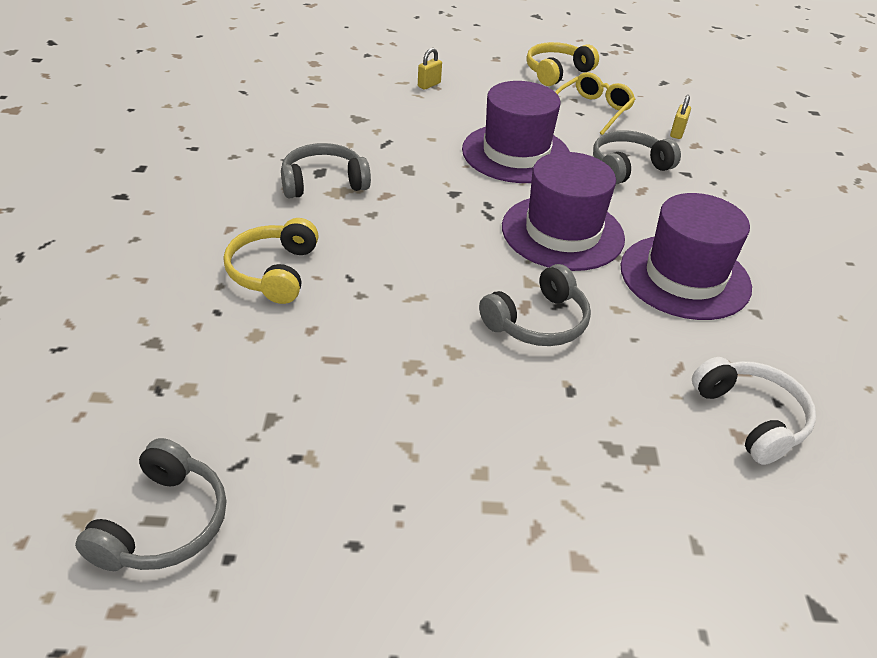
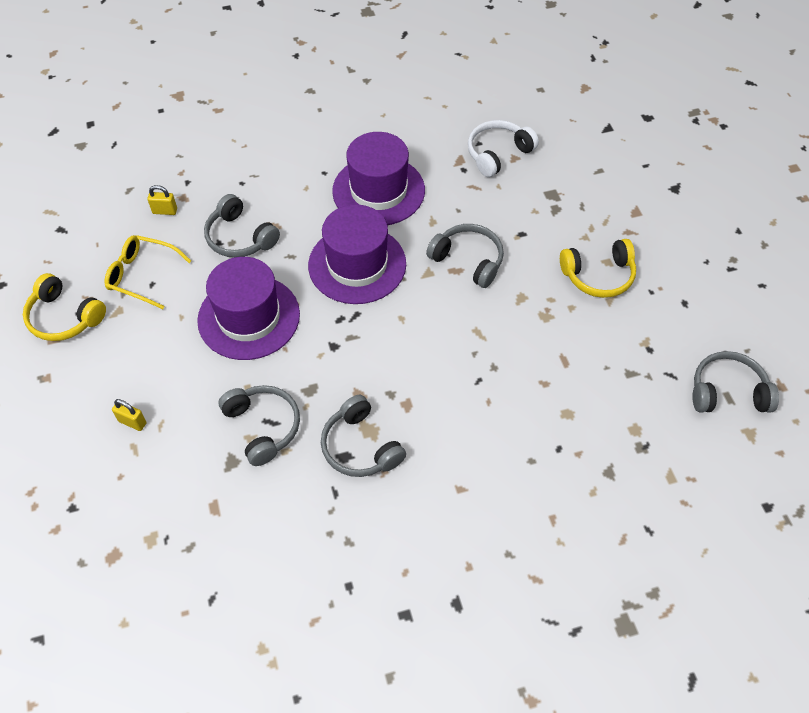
camera: 105 degrees left, 15 degrees up
yellow headphones [224,218,319,304] -> yellow headphones moved to [560,239,636,298]
none -> grey headphones [219,385,300,466]

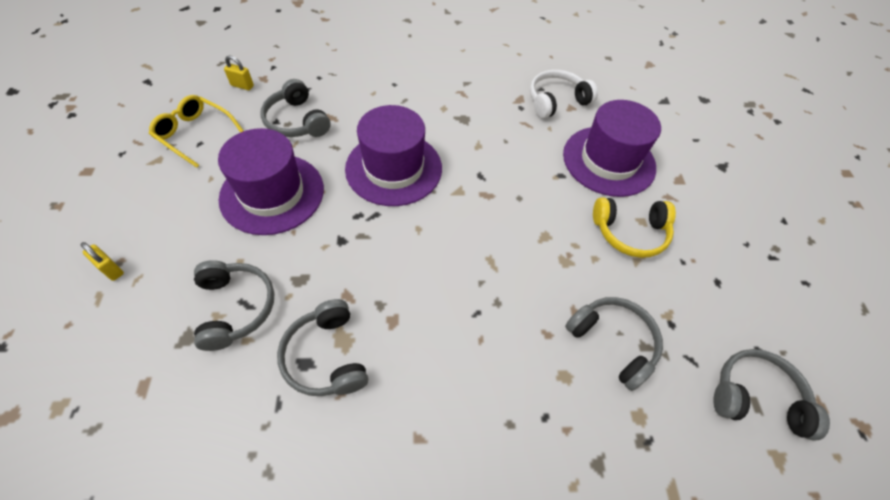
camera: 10 degrees right, 0 degrees up
yellow headphones [23,273,106,341] -> none
purple hat [332,132,425,225] -> purple hat moved to [563,100,661,197]
grey headphones [426,224,504,288] -> grey headphones moved to [565,297,663,391]

